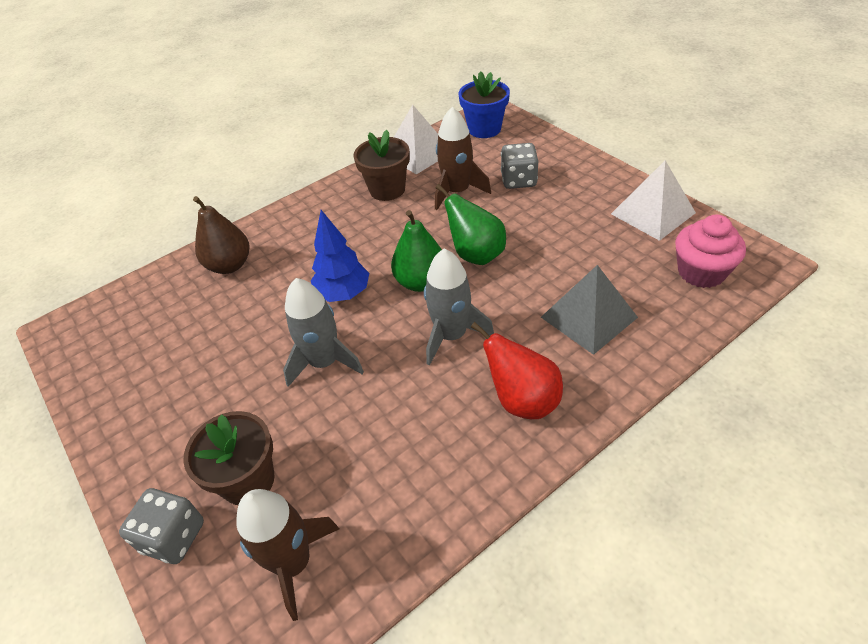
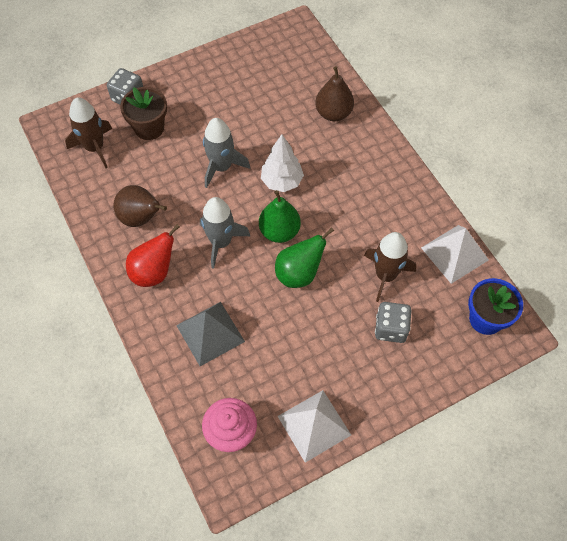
camera: 95 degrees right, 15 degrees up
blue tree [311,210,369,302] -> white tree [261,134,304,192]
brown flower pot [353,130,410,201] -> none
none -> brown pear [113,185,167,227]

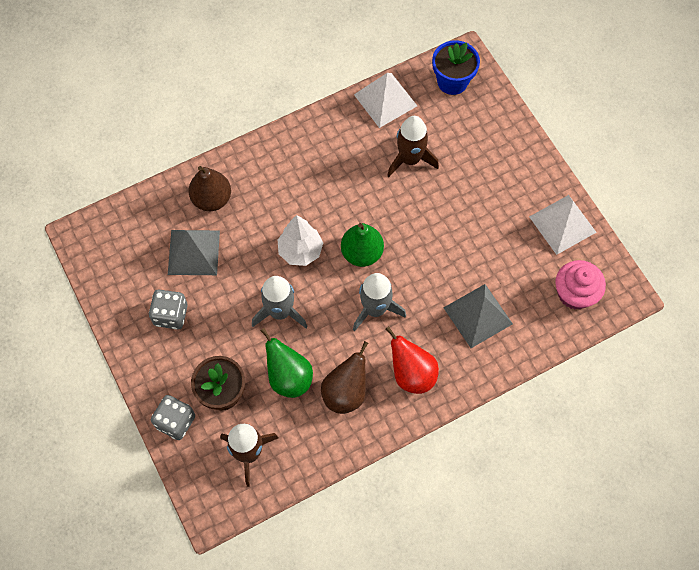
camera: 90 degrees left, 5 degrees up
green pear [275,227,334,288] -> green pear moved to [260,328,313,398]
grey dice [375,302,411,343] -> grey dice moved to [149,289,188,329]
none -> grey pyramid [168,230,220,275]

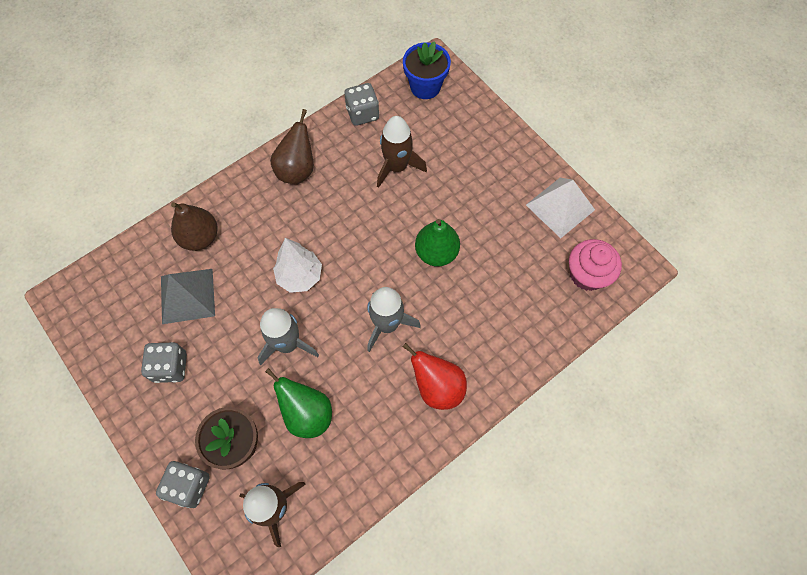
camera: 10 degrees left, 0 degrees up
brown pear [321,341,368,414] -> brown pear moved to [270,109,314,184]
green pear [341,223,384,267] -> green pear moved to [415,219,460,267]
white pyramid [354,73,417,128] -> grey dice [344,83,379,126]
grey pyramid [444,284,513,348] -> none

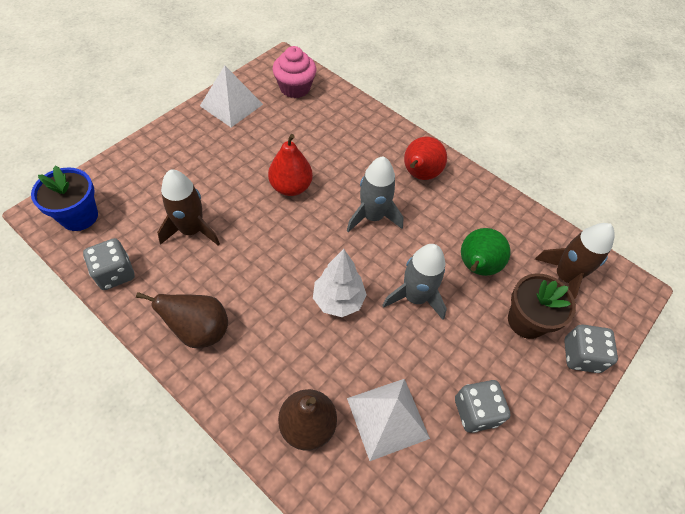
camera: 105 degrees left, 10 degrees down
grey pyramid [161,269,215,324] -> white pyramid [347,379,430,461]
green pear [415,219,460,267] -> red pear [268,134,313,196]

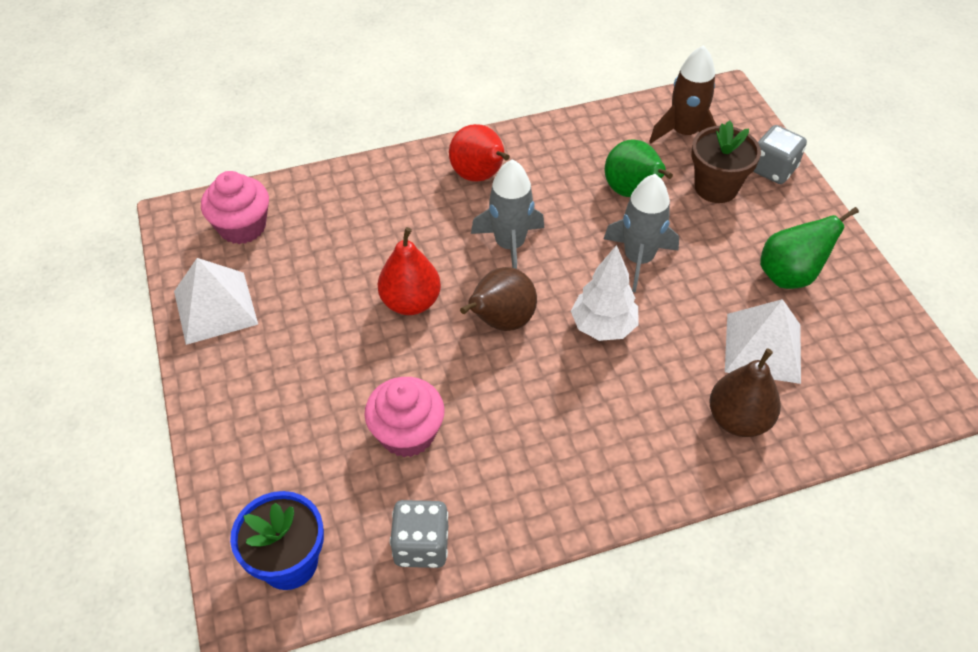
camera: 55 degrees left, 5 degrees down
brown pear [136,292,228,348] -> brown pear moved to [460,267,537,331]
brown rocket [157,169,220,246] -> pink cupcake [365,377,445,457]
grey dice [455,380,511,433] -> green pear [760,207,859,289]

